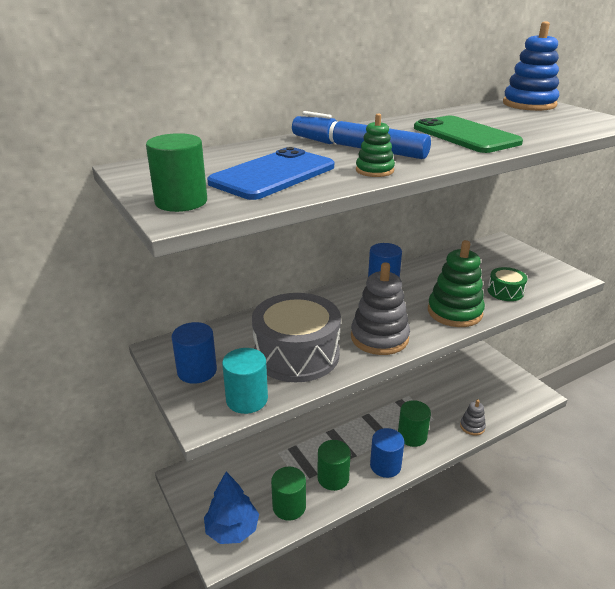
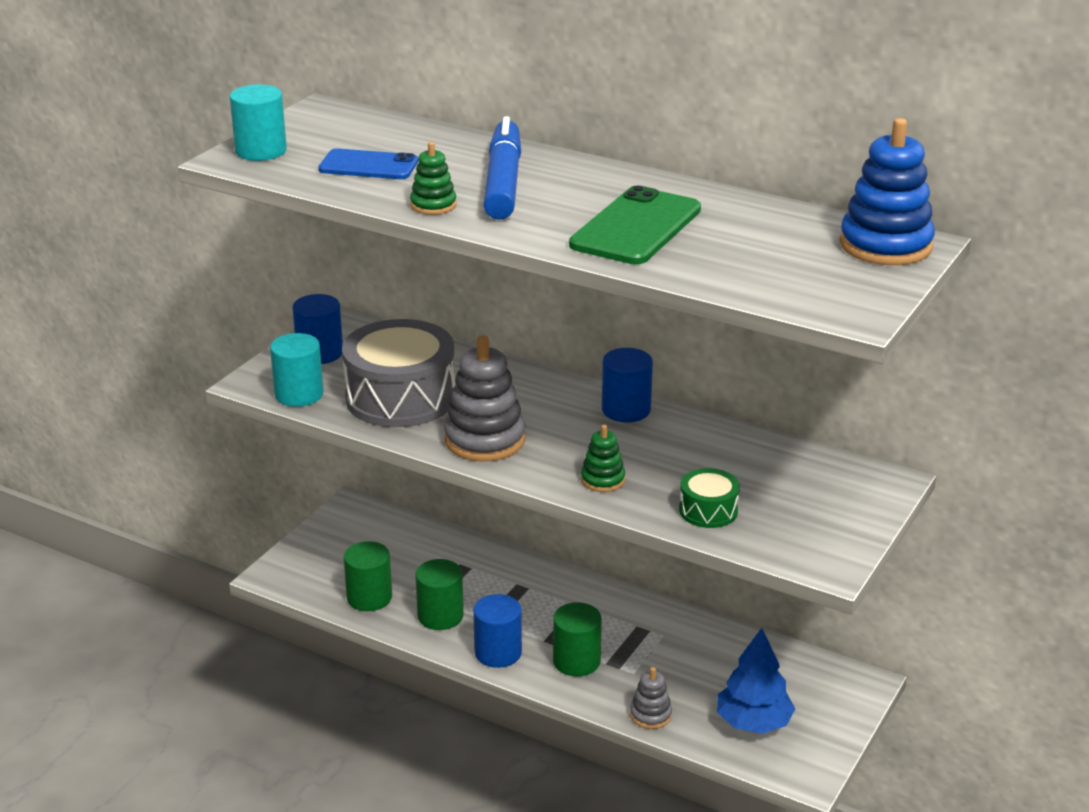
camera: 60 degrees right, 0 degrees up
green cylinder [146,133,207,212] -> turquoise cylinder [229,84,287,161]
blue tree [204,472,259,544] -> blue tree moved to [717,628,795,734]
blue phone [207,147,334,200] -> blue phone [318,148,418,179], size x0.67
green stacking toy [428,240,485,327] -> green stacking toy [581,425,625,492], size x0.53

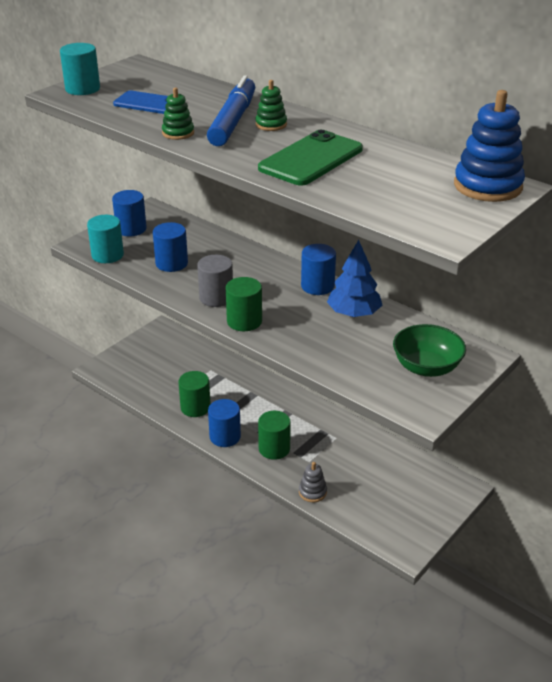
camera: 10 degrees right, 5 degrees up
grey drum [342,319,455,427] -> blue cylinder [153,222,188,272]
green cylinder [344,541,392,611] -> green cylinder moved to [226,277,262,331]
grey stacking toy [444,335,525,461] -> grey cylinder [197,255,233,307]
green stacking toy [581,425,625,492] -> green stacking toy moved to [255,80,287,131]
green drum [679,468,740,528] -> none
blue tree [717,628,795,734] -> blue tree moved to [327,240,382,317]
none -> green bowl [393,324,466,377]

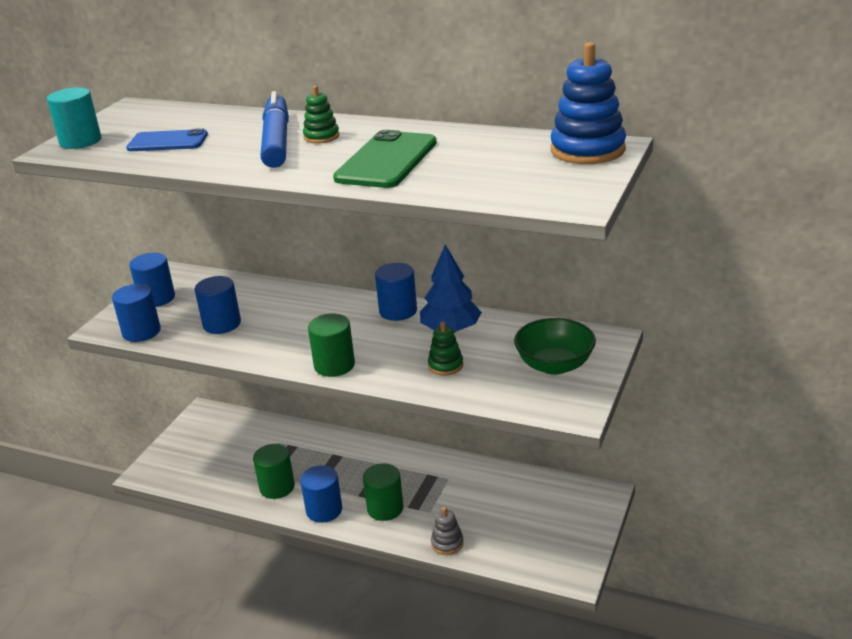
camera: 15 degrees left, 5 degrees down
turquoise cylinder [87,215,124,263] -> blue cylinder [112,284,161,342]
green stacking toy [162,88,194,140] -> green stacking toy moved to [428,321,463,375]
grey cylinder [197,255,233,307] -> none

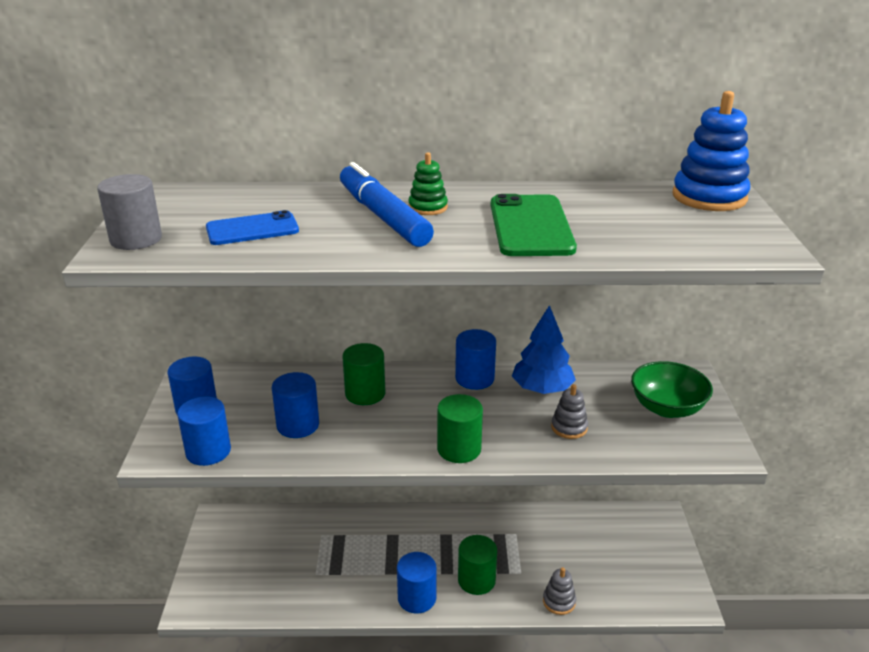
camera: 25 degrees left, 0 degrees up
turquoise cylinder [47,88,101,149] -> grey cylinder [97,174,162,250]
green cylinder [253,444,295,499] -> green cylinder moved to [342,343,385,405]
green stacking toy [428,321,463,375] -> grey stacking toy [551,384,588,439]

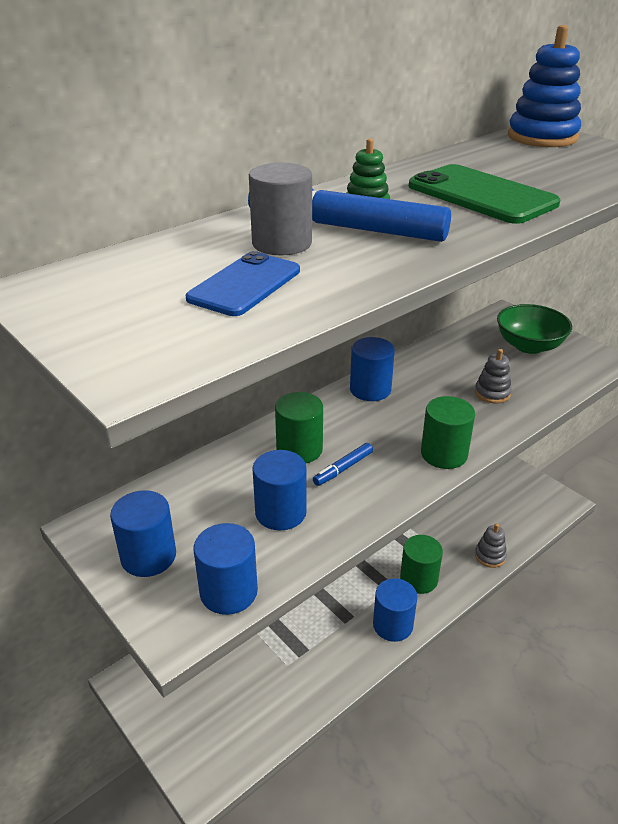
camera: 40 degrees left, 5 degrees up
grey cylinder [97,174,162,250] -> grey cylinder moved to [249,163,312,255]
blue tree [512,305,576,394] -> none
none -> blue marker [313,443,373,486]

